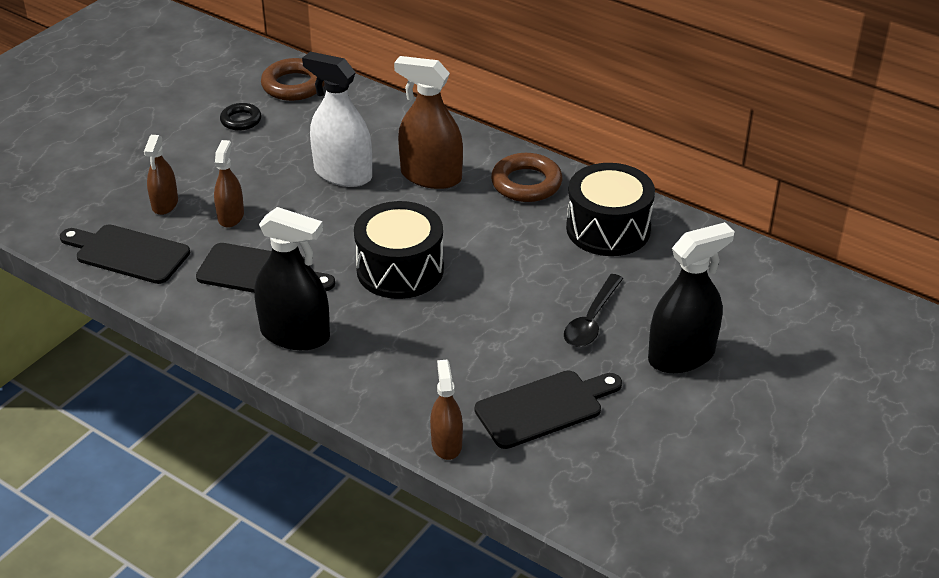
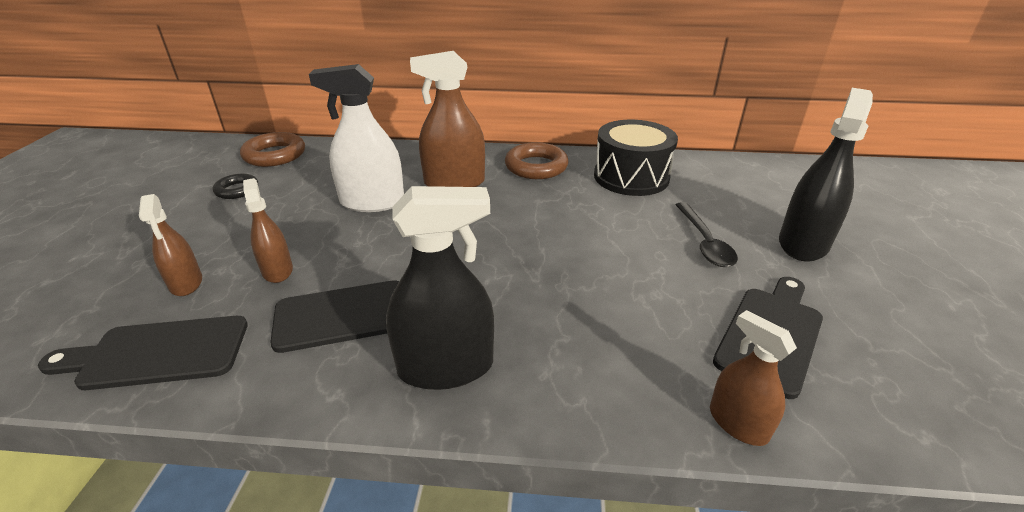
camera: 30 degrees left, 5 degrees down
black drum [354,201,444,299] -> none

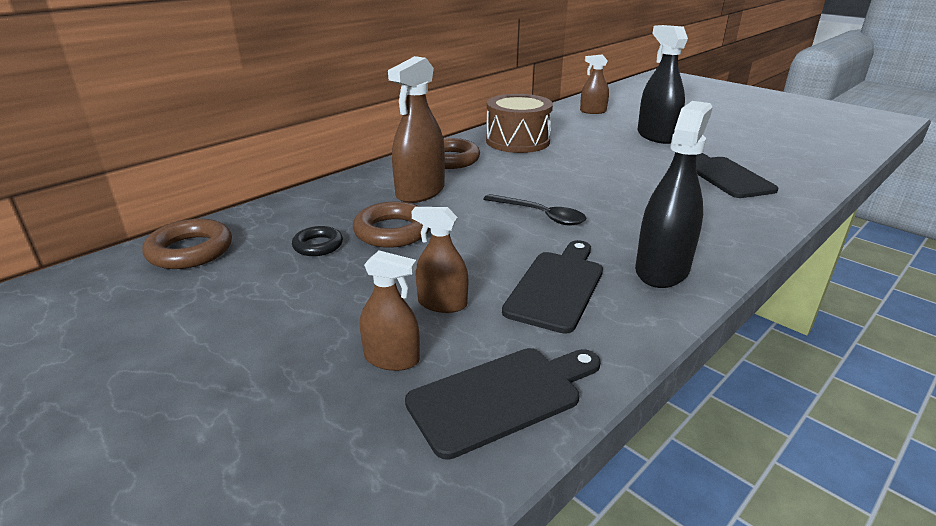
camera: 50 degrees left, 5 degrees down
black cutting board [38,316,248,390] -> black cutting board turned 150 degrees counterclockwise [405,348,601,460]
black ring [213,174,258,199] -> black ring moved to [292,226,343,256]
white spray bottle [309,64,404,212] -> brown ring [353,202,430,248]
black drum [594,120,678,196] -> brown drum [486,94,553,153]
black spoon [675,202,738,267] -> black spoon moved to [483,194,587,225]
brown spray bottle [710,310,797,446] -> brown spray bottle moved to [580,54,609,114]

